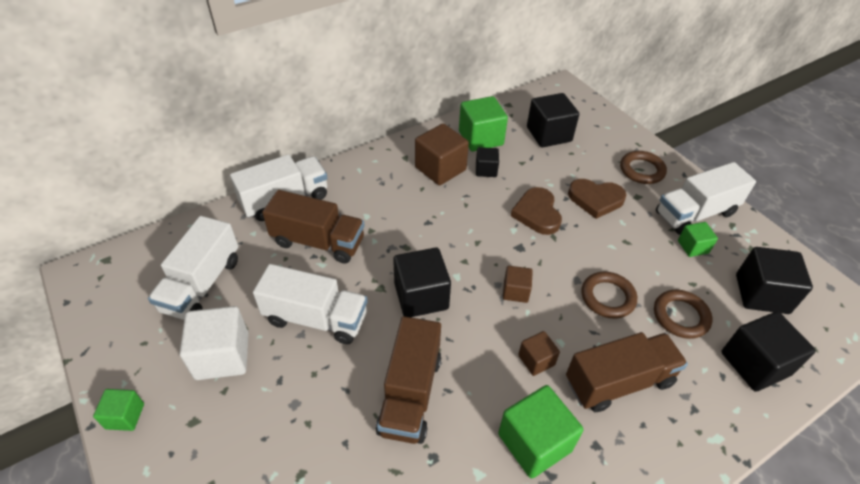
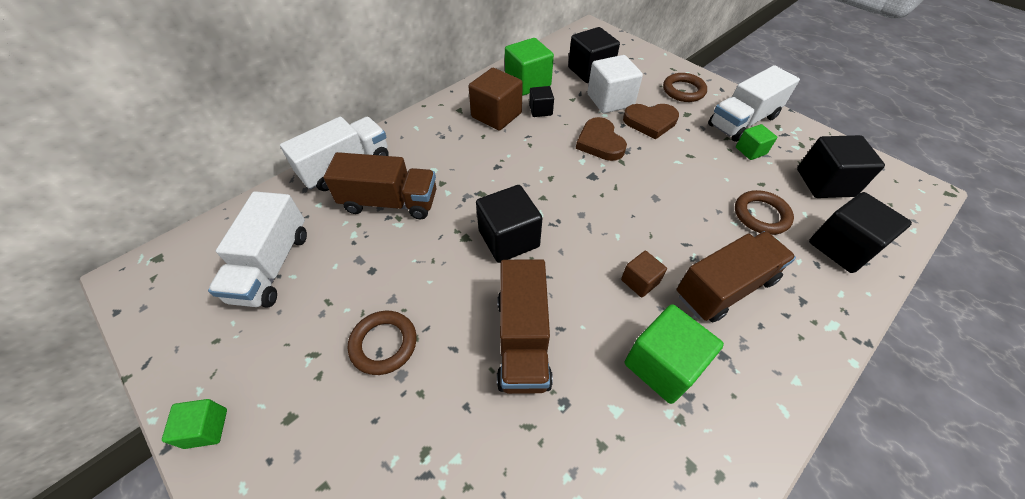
camera: 10 degrees left, 5 degrees up
white cube [180,306,249,380] -> white cube moved to [587,55,643,113]
white truck [253,264,368,344] -> none
brown cube [503,266,533,303] -> none
brown ring [581,271,637,319] -> brown ring moved to [348,311,417,375]

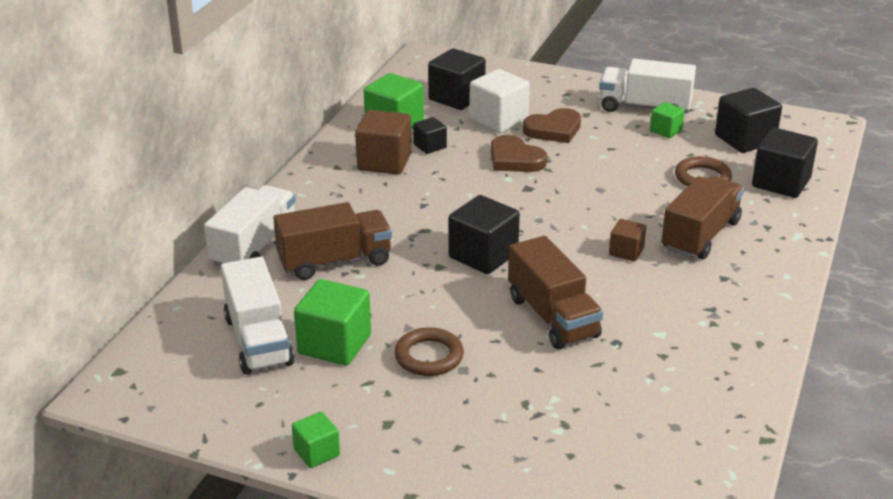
camera: 25 degrees left, 20 degrees down
green cube [625,304,724,404] -> green cube moved to [294,279,371,366]
brown ring [663,73,707,102] -> none
white truck [708,65,800,142] -> white truck turned 75 degrees clockwise [599,59,696,113]

